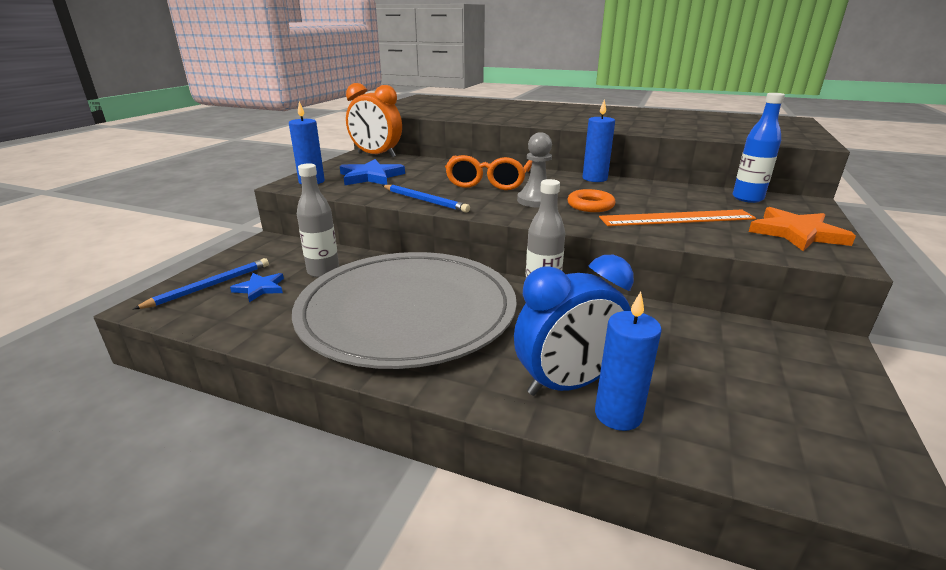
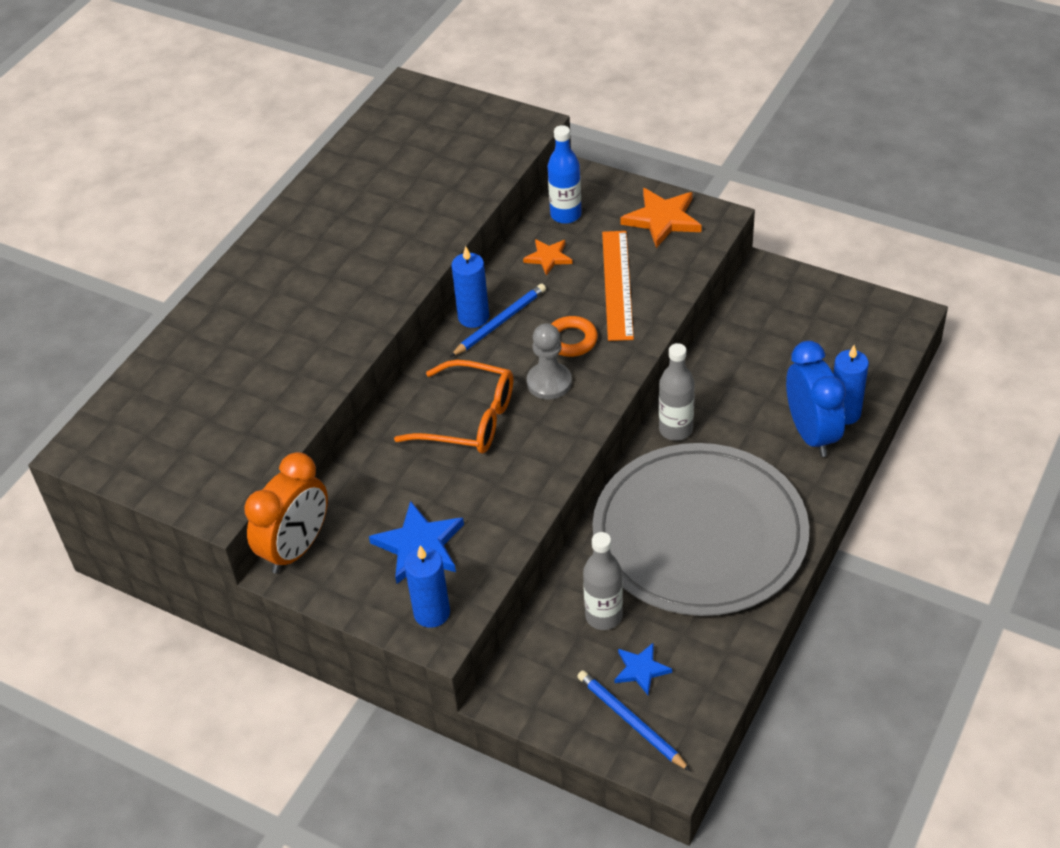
camera: 80 degrees left, 20 degrees up
blue pencil [382,185,470,213] -> blue pencil moved to [450,284,546,357]
none -> orange star [523,239,572,276]

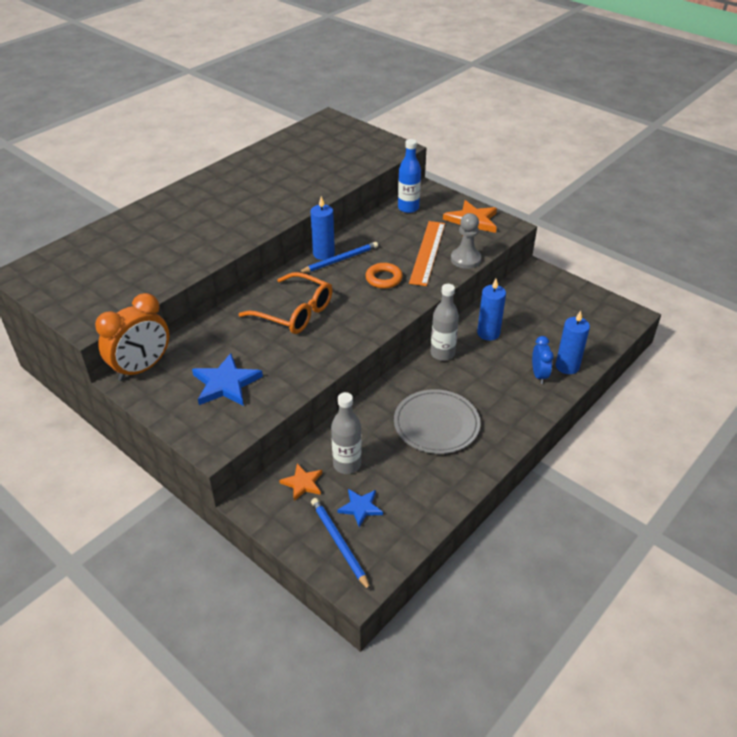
camera: 10 degrees right, 5 degrees down
blue candle [404,545,450,628] -> blue candle moved to [477,279,506,341]
orange star [523,239,572,276] -> orange star moved to [279,463,322,501]
grey pawn [527,323,572,399] -> grey pawn moved to [451,213,481,269]
grey plate [592,443,809,616] -> grey plate [394,389,480,454], size x0.54
blue clock [786,341,846,457] -> blue clock [532,336,554,384], size x0.55

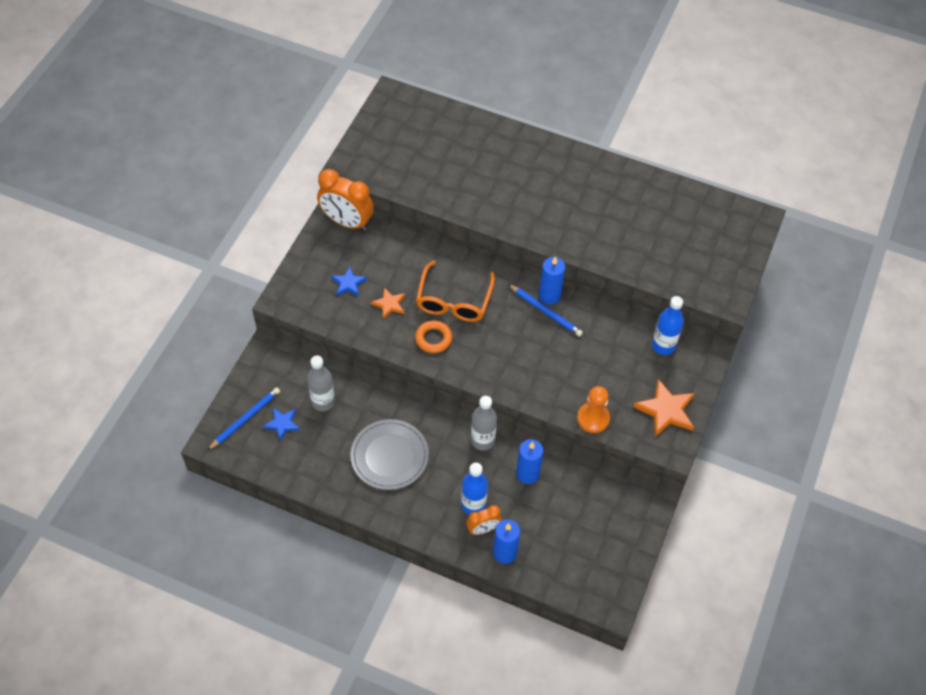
camera: 70 degrees right, 15 degrees up
blue star [192,353,263,406] -> blue star [331,267,367,296], size x0.60
orange star [279,463,322,501] -> orange star moved to [371,287,405,319]
orange ring [365,263,403,289] -> orange ring moved to [415,320,452,353]
orange ruler [409,221,445,286] -> none
grey pawn [451,213,481,269] -> orange pawn [577,386,610,433]
blue clock [532,336,554,384] -> orange clock [466,505,501,535]
none -> blue bottle [461,463,488,515]

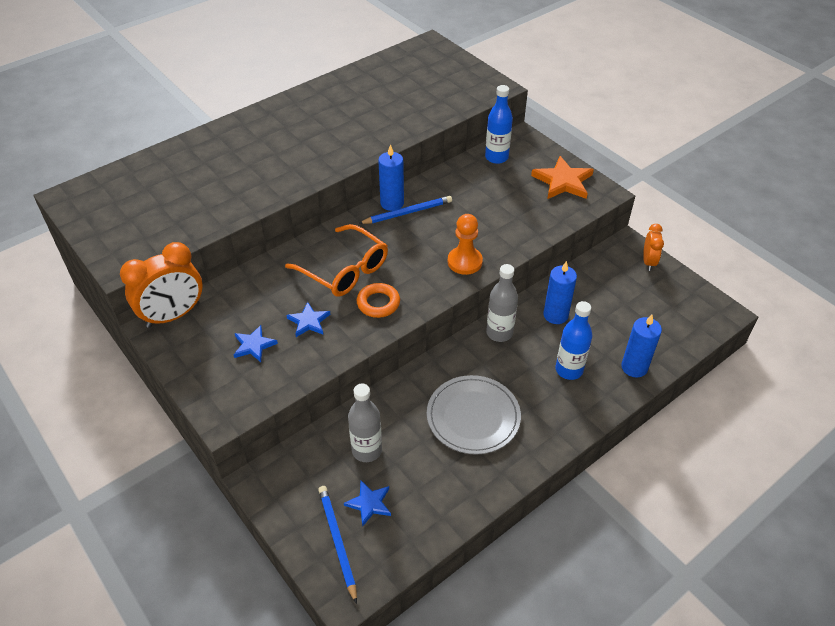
camera: 60 degrees left, 10 degrees down
orange star [371,287,405,319] -> blue star [286,302,330,337]
orange clock [466,505,501,535] -> orange clock moved to [643,224,664,271]
orange pawn [577,386,610,433] -> orange pawn moved to [448,214,483,275]

